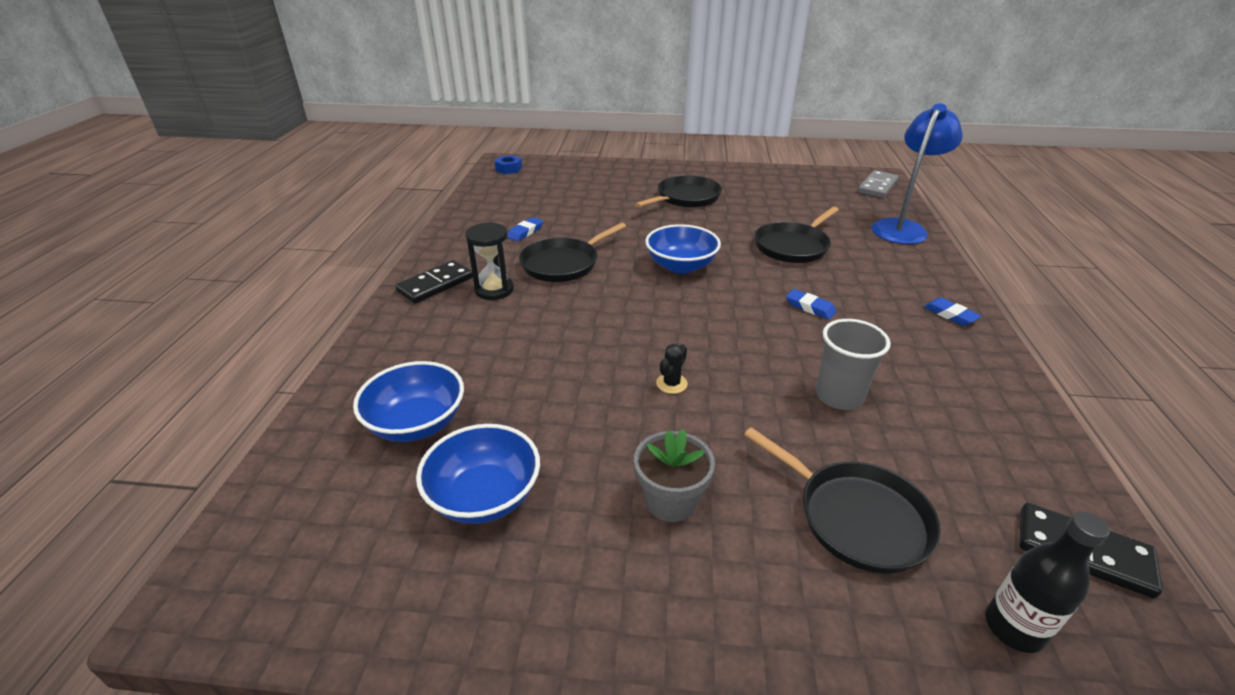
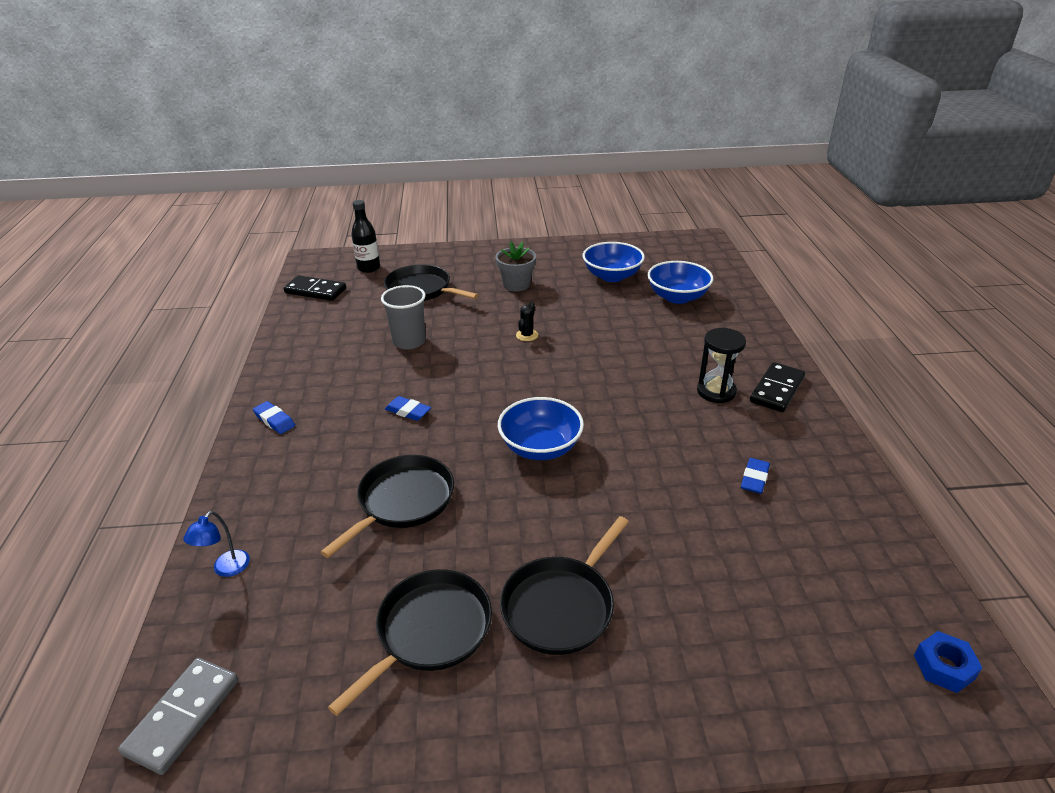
camera: 170 degrees right, 0 degrees up
black pan [519,223,626,282] -> black pan moved to [328,569,492,716]
blue lamp [872,103,963,244] -> blue lamp [183,511,250,577], size x0.44

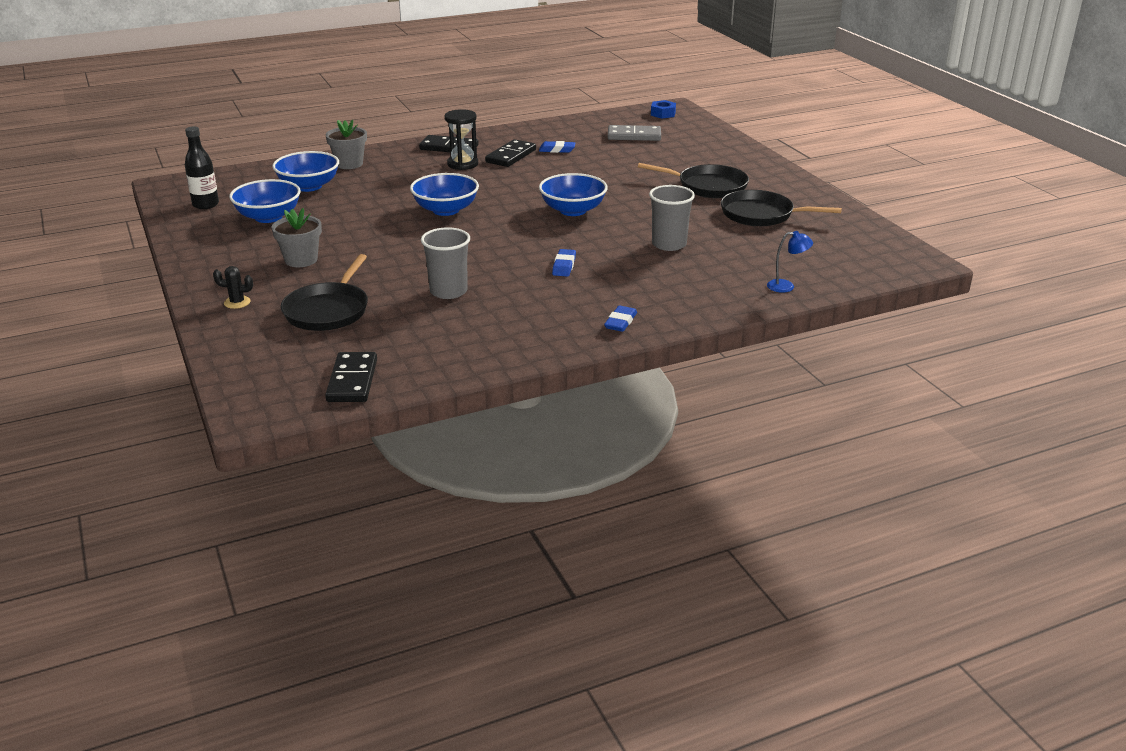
camera: 110 degrees left, 5 degrees down
grey domino [118,658,238,775] -> grey domino moved to [608,125,661,141]
black pan [321,455,454,558] -> grey cup [649,185,695,251]
black bottle [351,200,380,273] -> black bottle moved to [185,126,219,209]
black cactus [516,301,538,341] -> black cactus moved to [213,266,253,309]
none -> grey flower pot [325,119,367,169]
none -> blue bowl [410,173,479,216]
none -> black domino [485,139,536,167]

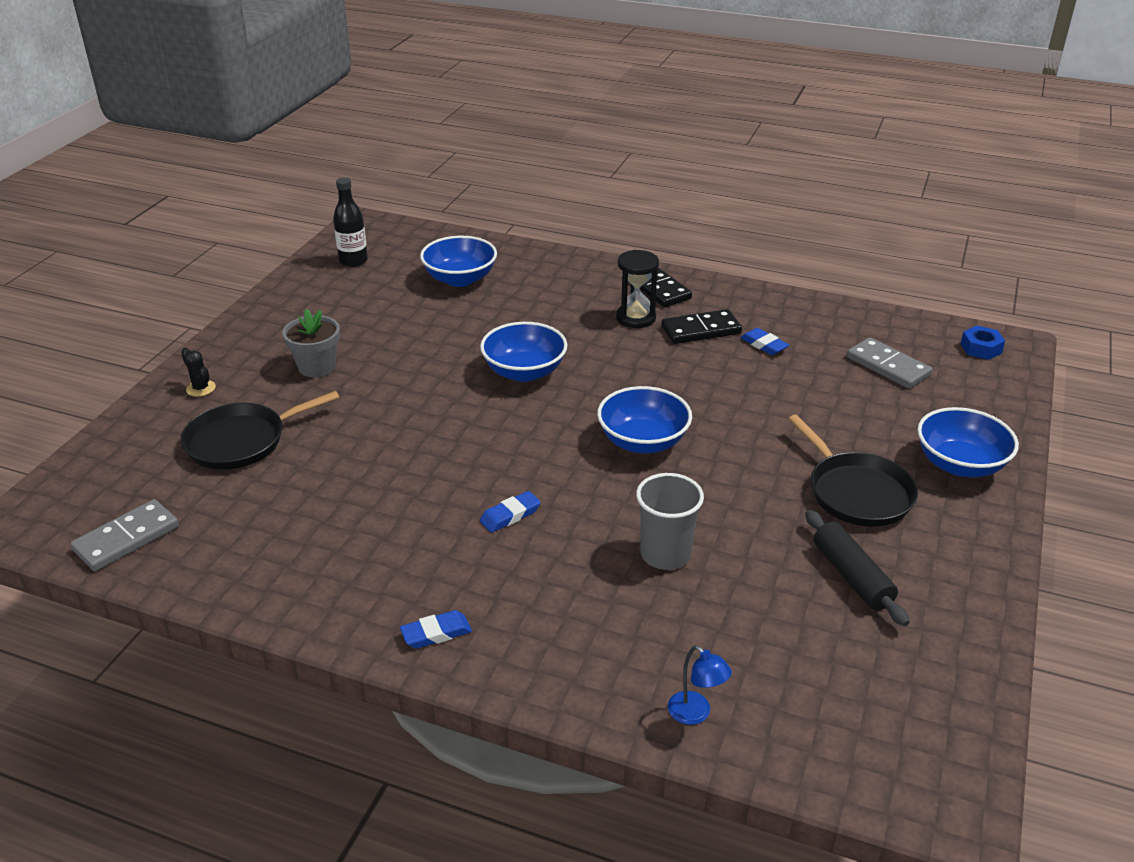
camera: 45 degrees right, 5 degrees up
blue bowl [229,179,301,223] -> blue bowl moved to [917,407,1019,477]
grey flower pot [325,119,367,169] -> none
black domino [325,352,377,402] -> grey domino [71,499,179,571]
grey cup [421,227,470,299] -> none
black pan [721,190,842,226] -> black rolling pin [805,510,909,626]

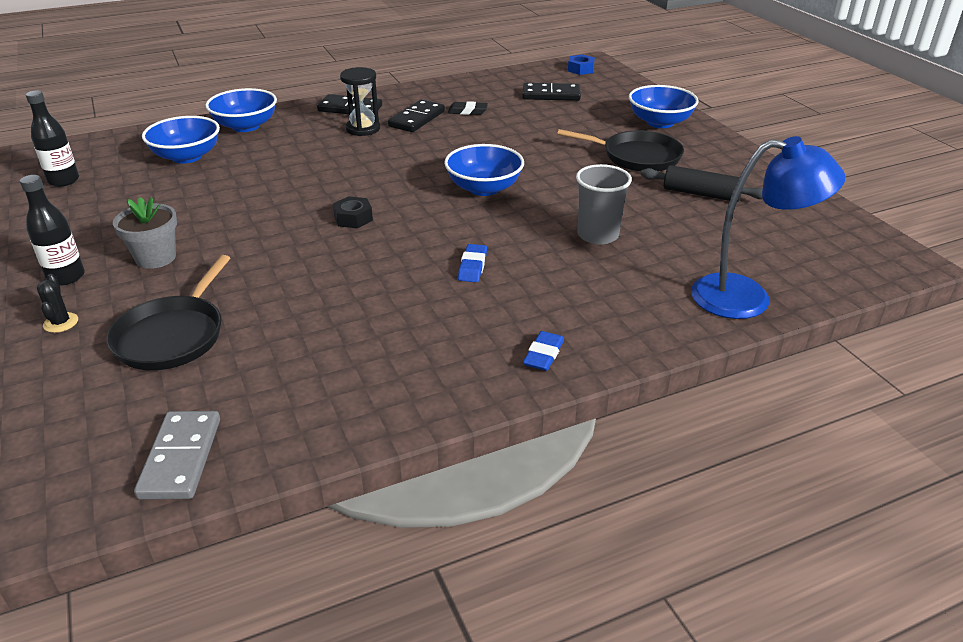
camera: 45 degrees left, 0 degrees up
black cactus [181,348,216,397] -> black cactus turned 75 degrees clockwise [37,274,78,333]
blue bowl [480,322,567,382] -> blue bowl moved to [205,88,277,132]
blue lamp [668,645,732,725] -> blue lamp [691,136,845,319], size x2.29
blue eraser [740,328,789,355] -> black eraser [448,101,488,115]
grey domino [847,338,932,389] -> black domino [523,83,581,101]
none -> black bottle [20,175,85,286]
none -> black nut [333,196,373,228]

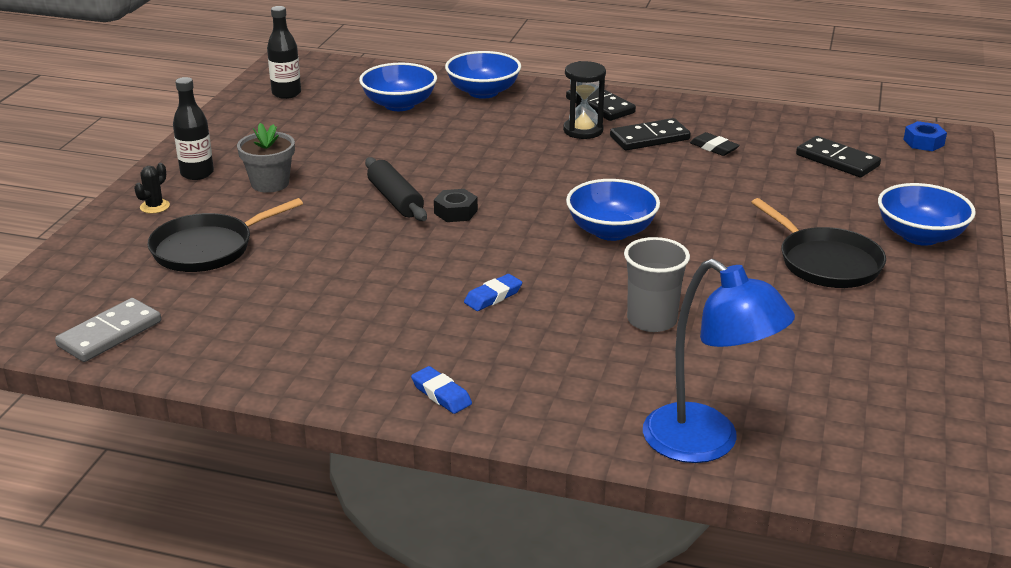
camera: 40 degrees right, 5 degrees down
blue eraser [523,331,564,371] -> blue eraser turned 75 degrees clockwise [411,366,472,414]
black rolling pin [641,165,763,202] -> black rolling pin moved to [365,157,427,221]

